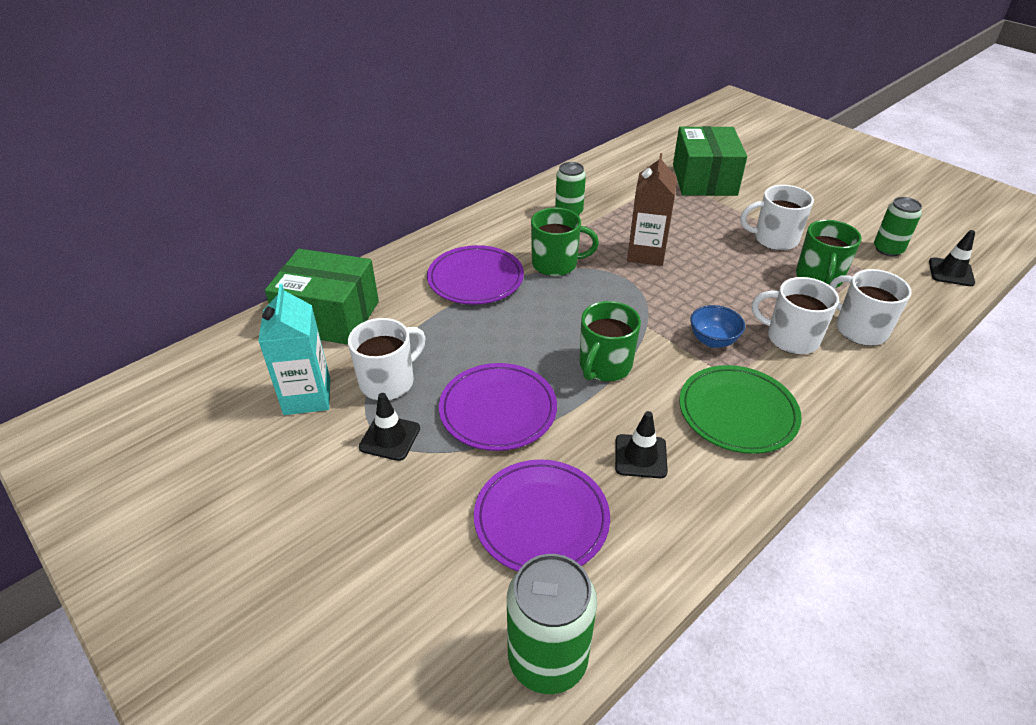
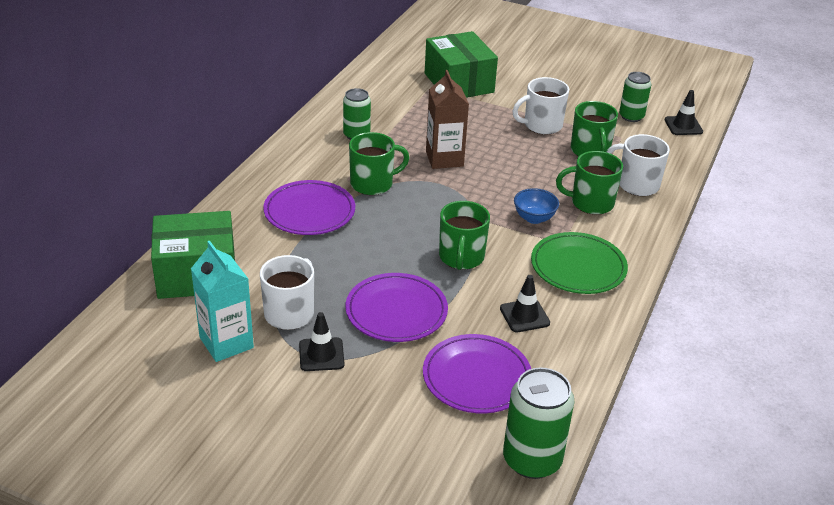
camera: 25 degrees left, 5 degrees down
white mug [752,277,839,355] -> green mug [556,151,623,215]

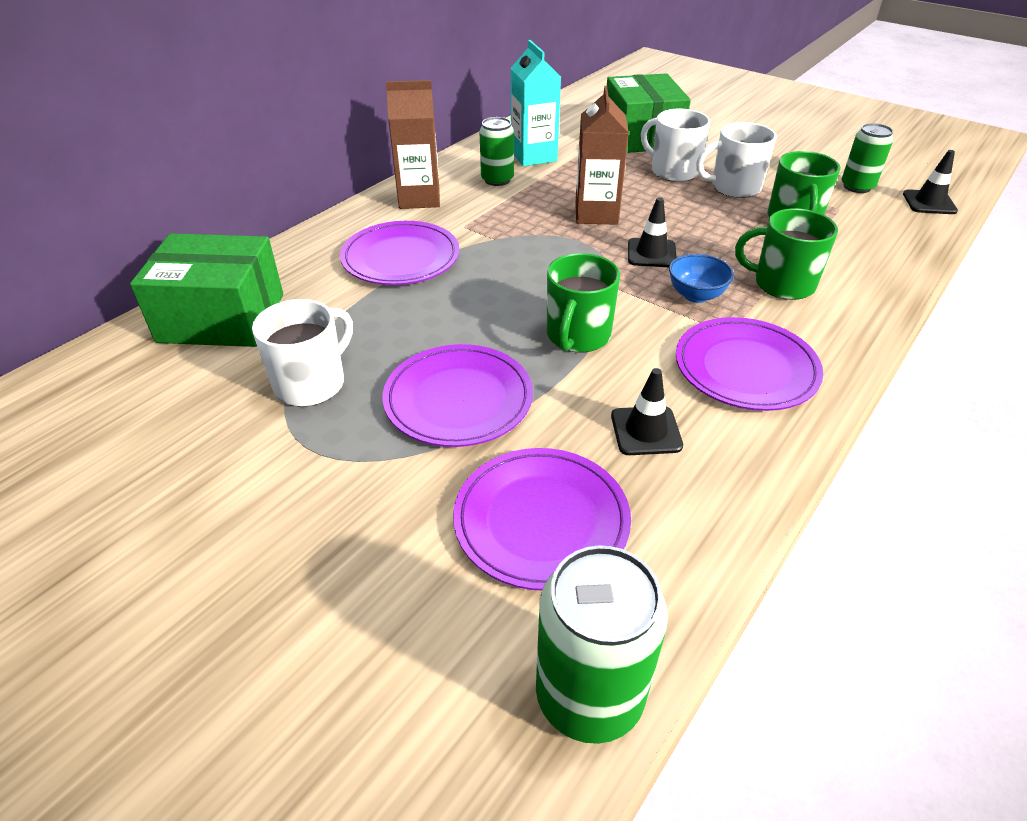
camera: 15 degrees right, 5 degrees up
turquoise carton [191,241,254,362] -> turquoise carton moved to [511,40,561,166]
black traffic cone [299,312,344,371] -> black traffic cone moved to [628,197,677,267]
green mug [349,132,410,195] -> none
green plate [531,232,628,294] -> purple plate [676,317,823,411]
white mug [607,134,670,196] -> white mug moved to [641,109,710,182]
none -> brown carton [386,80,440,209]

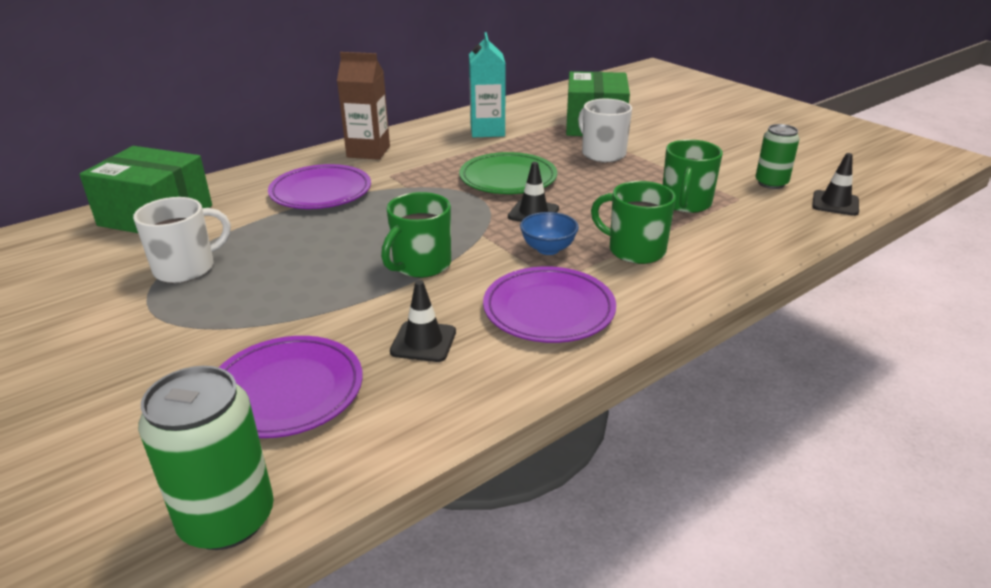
camera: 15 degrees right, 10 degrees down
purple plate [382,344,533,447] -> none
green can [479,117,514,186] -> none
brown carton [575,86,629,225] -> green plate [459,152,557,194]
white mug [696,122,777,198] -> none

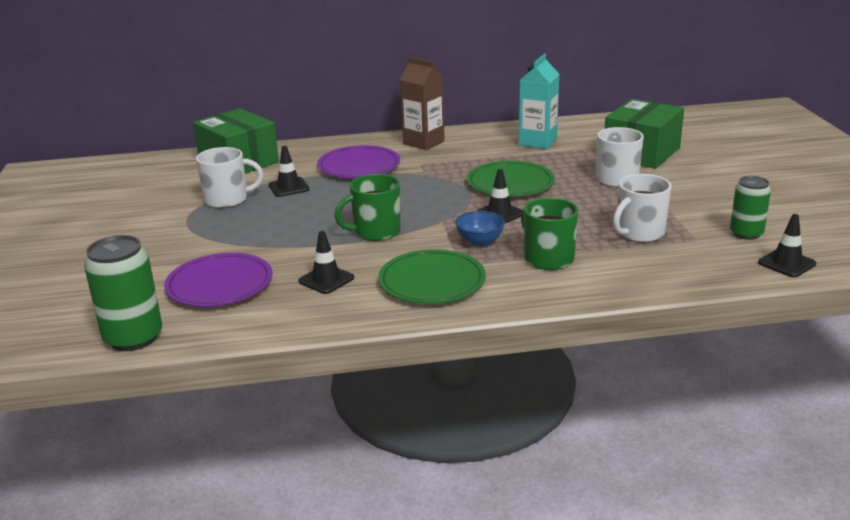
camera: 30 degrees right, 5 degrees down
purple plate [483,266,616,343] -> green plate [378,249,486,304]
green mug [663,139,723,213] -> white mug [613,174,671,243]
none -> black traffic cone [269,146,310,197]

